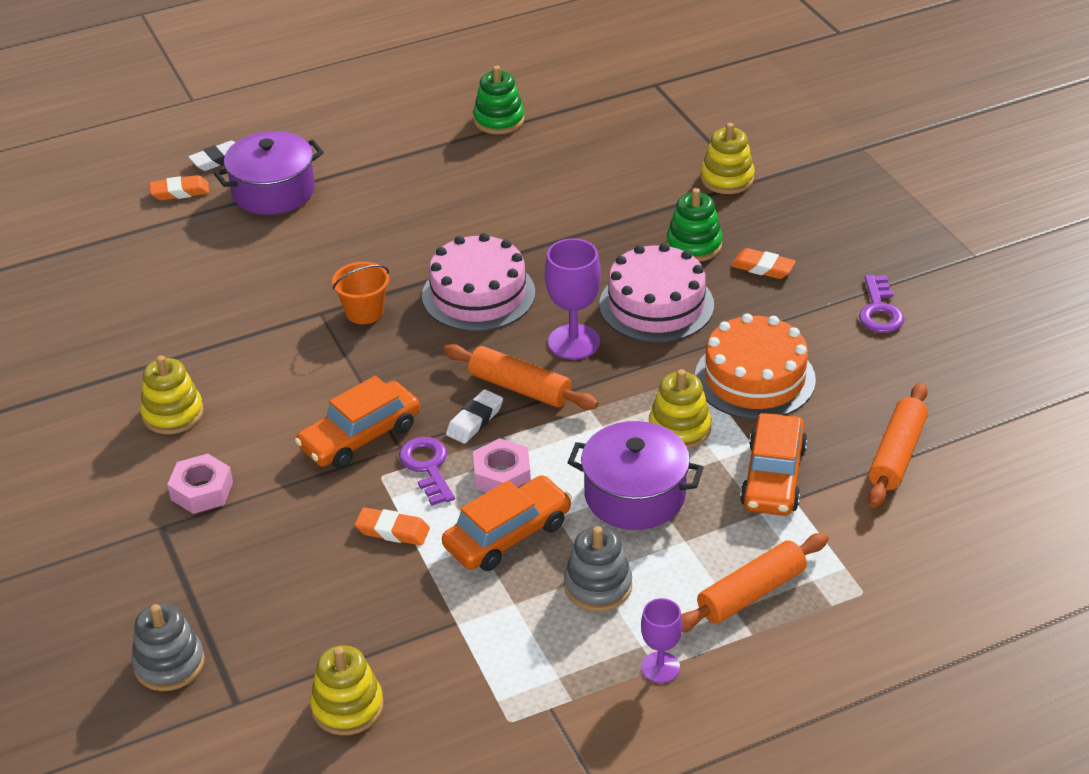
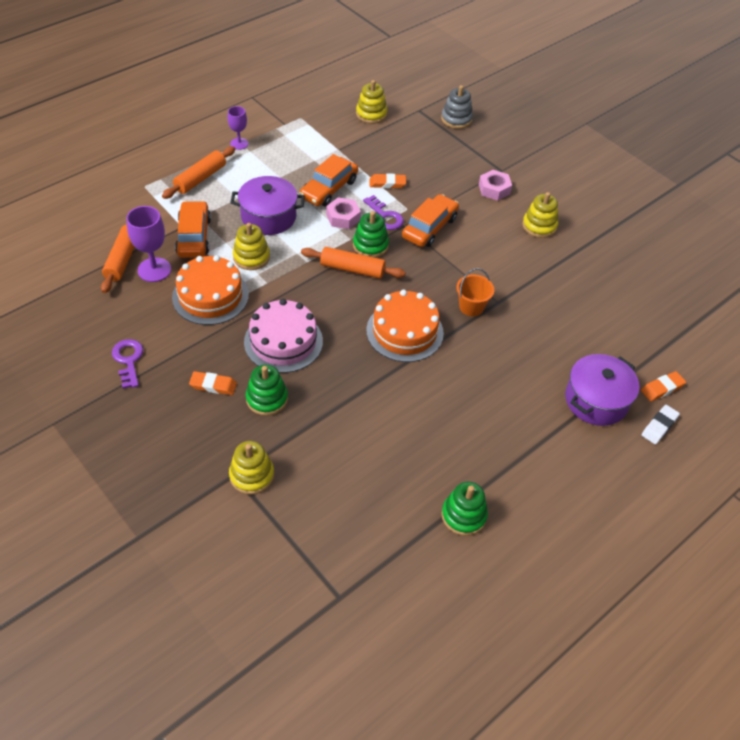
camera: 160 degrees right, 10 degrees up
pink cake [422,233,535,331] -> orange cake [366,290,444,362]
white eraser [446,389,503,444] -> green stacking toy [353,211,389,258]
purple goblet [545,238,601,360] -> purple goblet moved to [127,206,171,282]
grey stacking toy [564,526,632,612] -> none

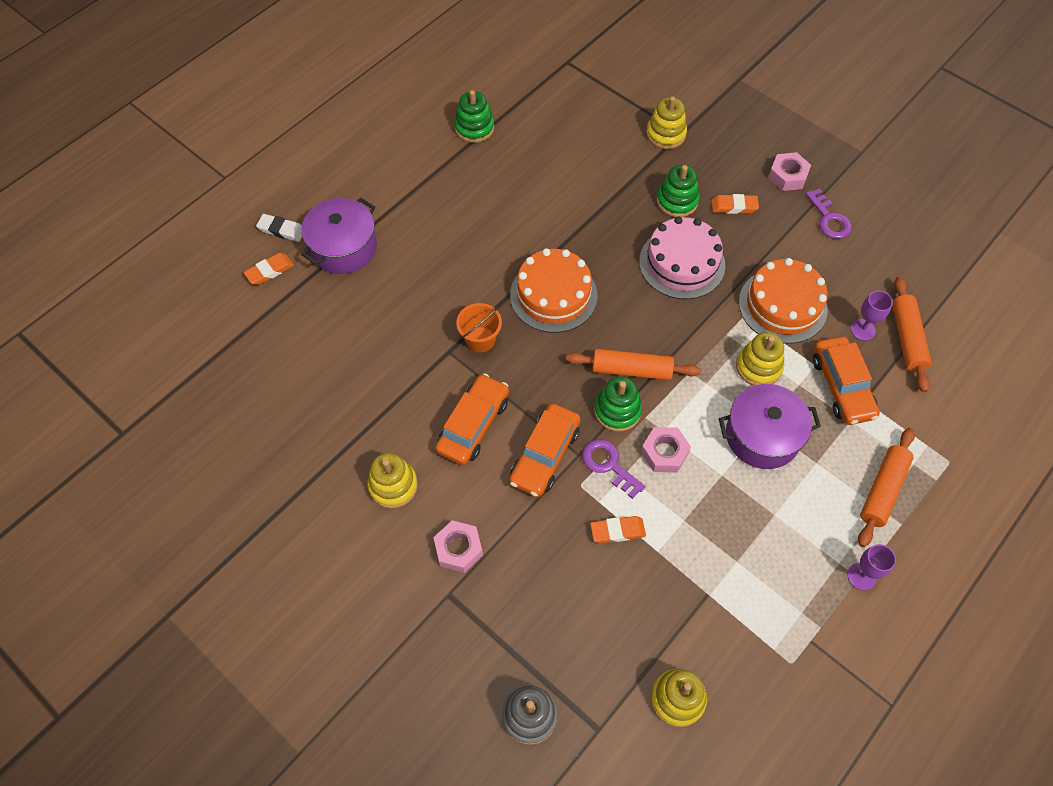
camera: 175 degrees right, 10 degrees up
purple goblet [127,206,171,282] -> purple goblet [850,291,893,341], size x0.62
orange car [299,154,358,206] -> orange car moved to [435,373,509,466]
white eraser [642,405,680,444] -> white eraser turned 75 degrees clockwise [256,214,302,242]
none -> pink nut [768,152,811,191]

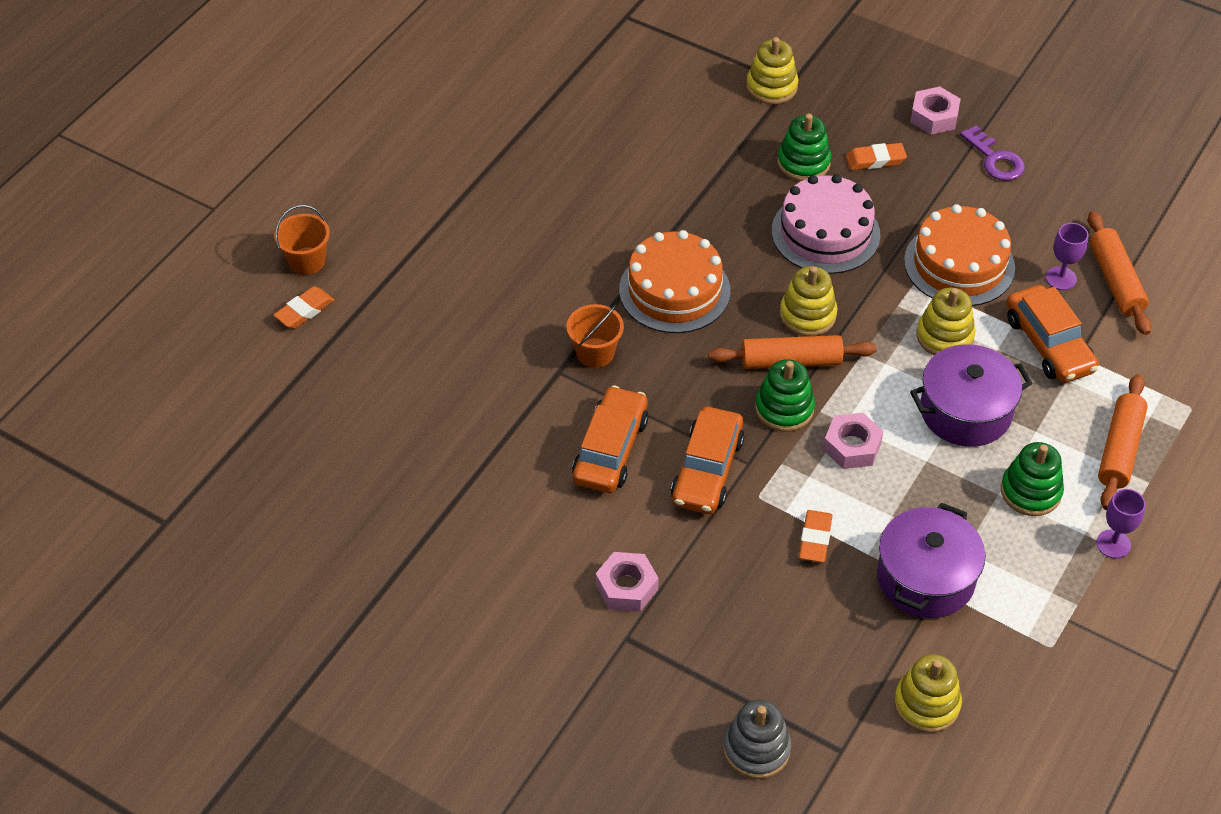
camera: 10 degrees left, 10 degrees down
white eraser [256,214,302,242] -> orange bucket [274,205,330,275]
purple pot [301,198,377,274] -> purple pot moved to [877,502,985,618]
yellow stacking toy [367,453,418,509] -> yellow stacking toy moved to [780,266,837,336]
green stacking toy [454,90,494,143] -> green stacking toy moved to [1001,442,1064,516]
purple key [582,439,646,499] -> none
orange eraser [590,516,646,543] -> orange eraser turned 60 degrees counterclockwise [799,510,832,562]

